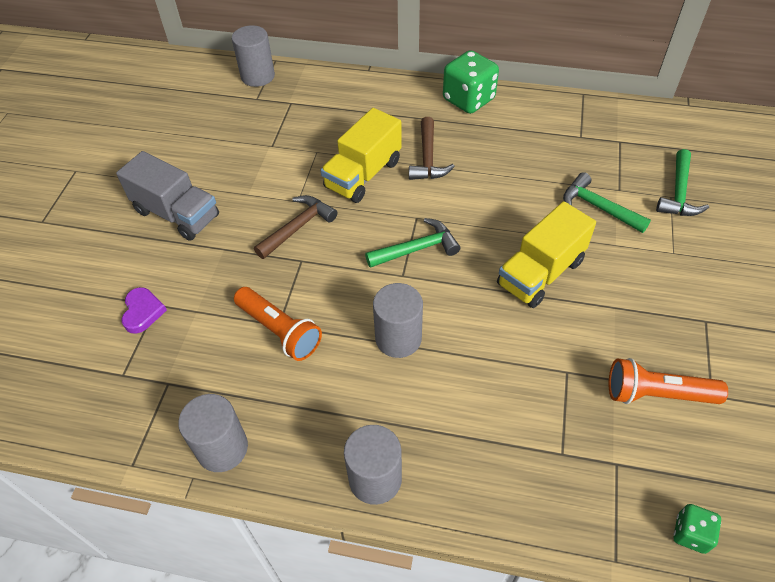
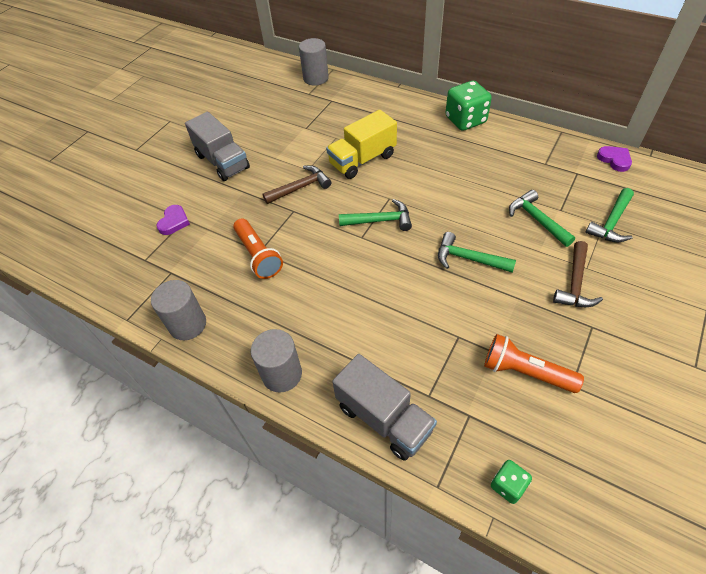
camera: 20 degrees right, 0 degrees up
grey cylinder [373,283,423,358] -> none
brown hammer [409,117,455,180] -> brown hammer moved to [553,241,603,307]
yellow truck [497,201,596,308] -> green hammer [438,232,516,273]
none -> grey truck [332,354,437,461]
none -> purple heart [597,146,632,172]

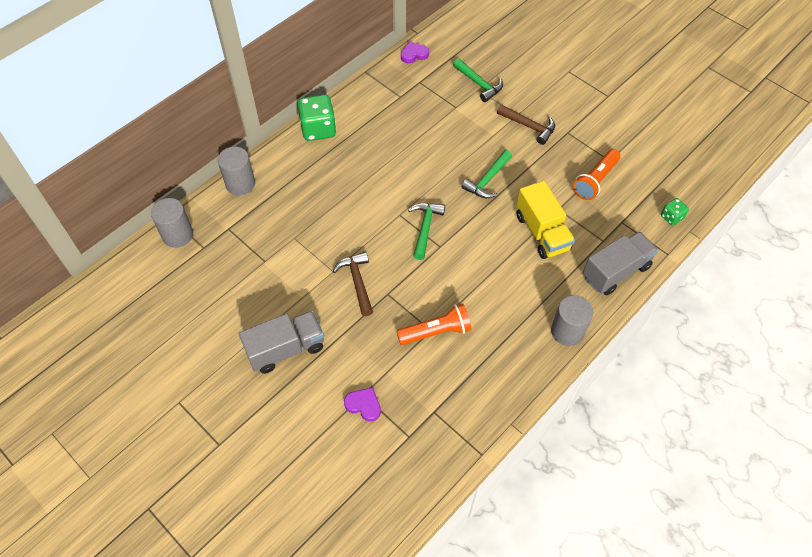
camera: 80 degrees left, 5 degrees up
grey cylinder [151,280,206,340] -> grey cylinder moved to [218,147,255,195]
yellow truck [326,110,397,179] -> yellow truck moved to [516,181,575,259]
green hammer [509,190,575,247] -> none

